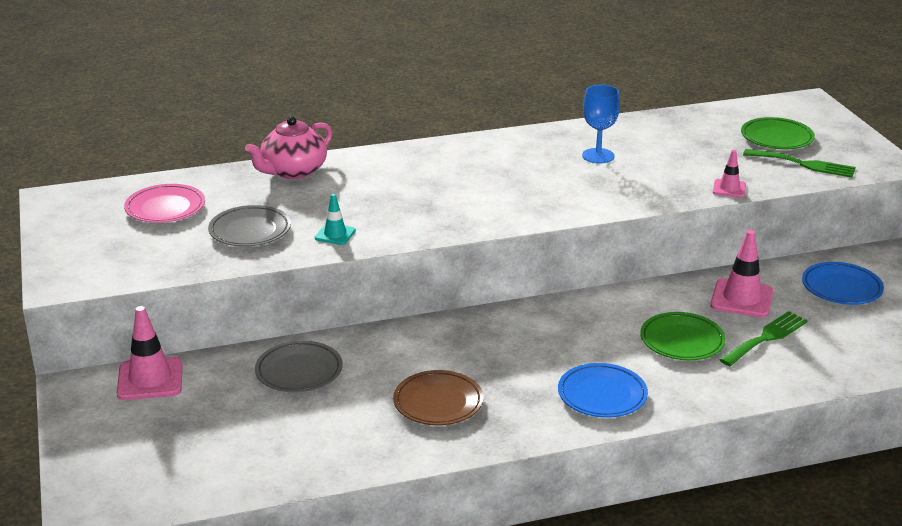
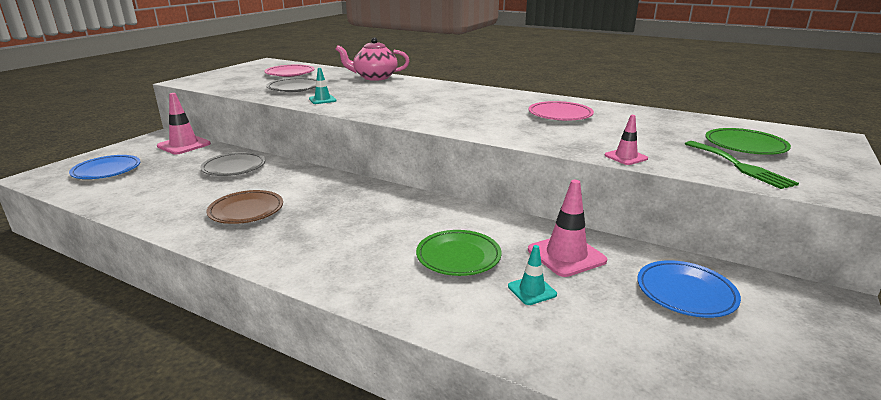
camera: 45 degrees right, 5 degrees down
blue plate [558,363,648,418] -> blue plate moved to [69,155,140,179]
blue goblet [582,85,620,163] -> pink plate [529,101,594,121]
green fork [719,311,808,366] -> turquoise traffic cone [508,245,557,305]

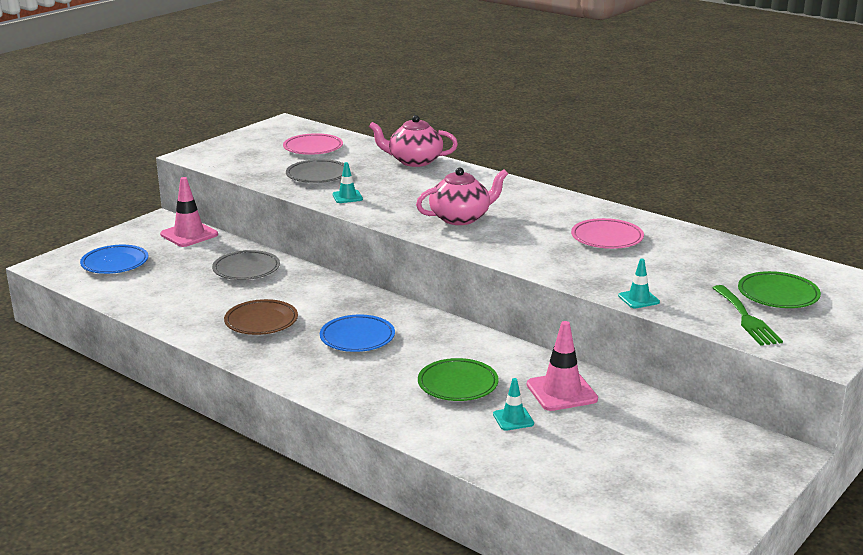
camera: 10 degrees right, 0 degrees up
pink traffic cone [604,115,648,165] -> turquoise traffic cone [618,258,660,308]
blue plate [637,260,741,318] -> blue plate moved to [320,315,395,352]
none -> pink teapot [416,167,508,225]

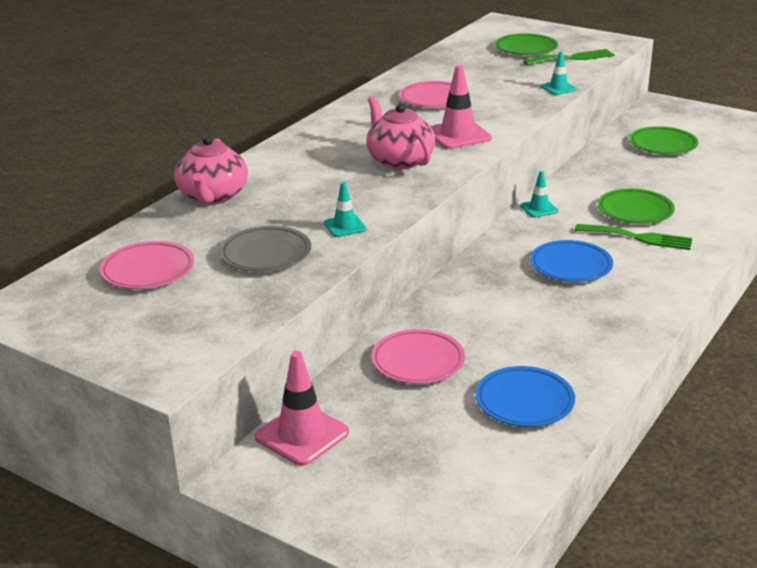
camera: 95 degrees left, 5 degrees up
blue plate [80,245,148,274] -> blue plate moved to [475,366,575,427]
grey plate [212,250,280,280] -> pink plate [372,329,465,384]
brown plate [224,299,298,335] -> none
turquoise traffic cone [493,378,534,431] -> turquoise traffic cone moved to [520,171,559,218]
pink traffic cone [527,321,598,411] -> pink traffic cone moved to [431,65,492,149]
none -> green fork [575,224,692,250]
none -> green plate [629,126,698,155]

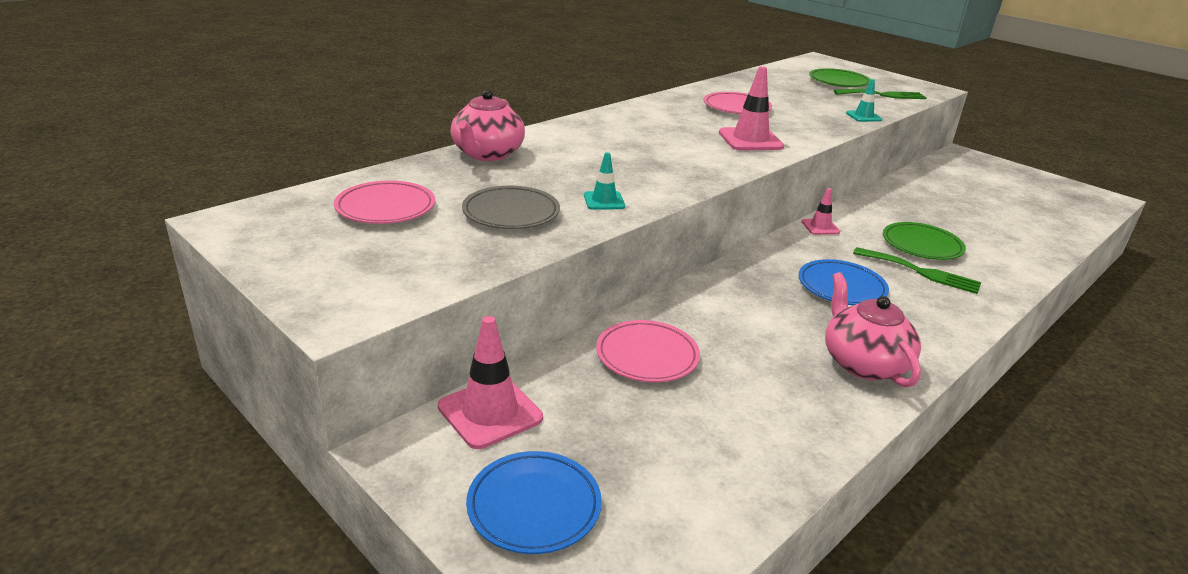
camera: 10 degrees right, 0 degrees up
pink teapot [366,96,435,169] -> pink teapot moved to [825,272,921,387]
blue plate [475,366,575,427] -> blue plate moved to [466,451,602,554]
turquoise traffic cone [520,171,559,218] -> pink traffic cone [802,188,840,235]
green plate [629,126,698,155] -> none

